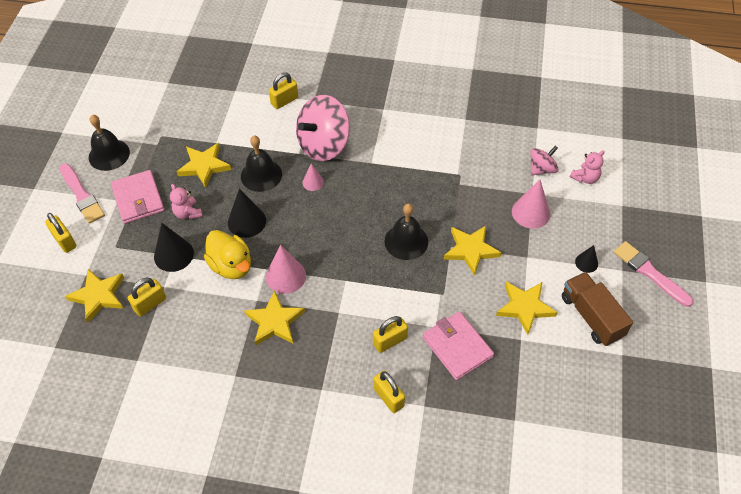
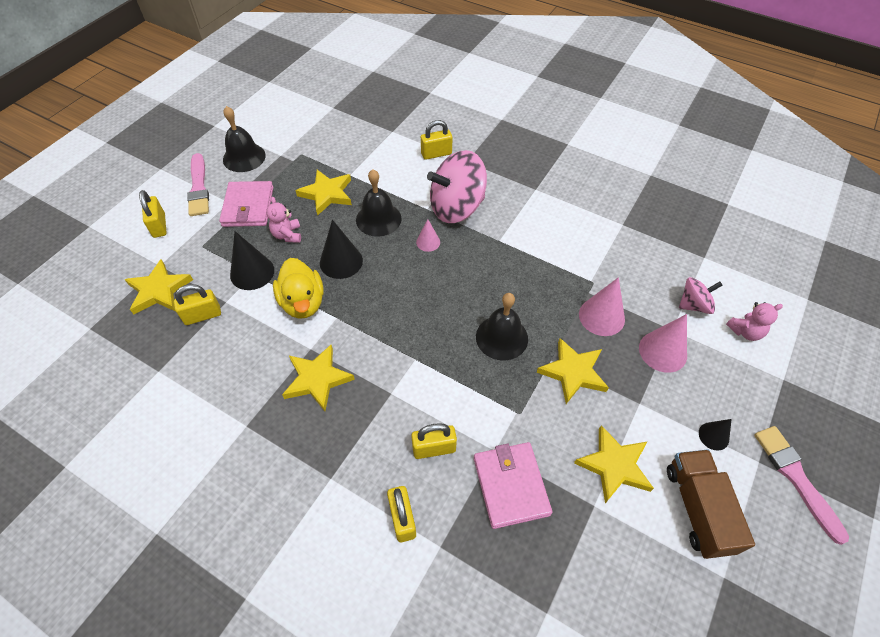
camera: 20 degrees right, 0 degrees up
pink cone [266,245,306,294] -> pink cone moved to [579,277,625,336]

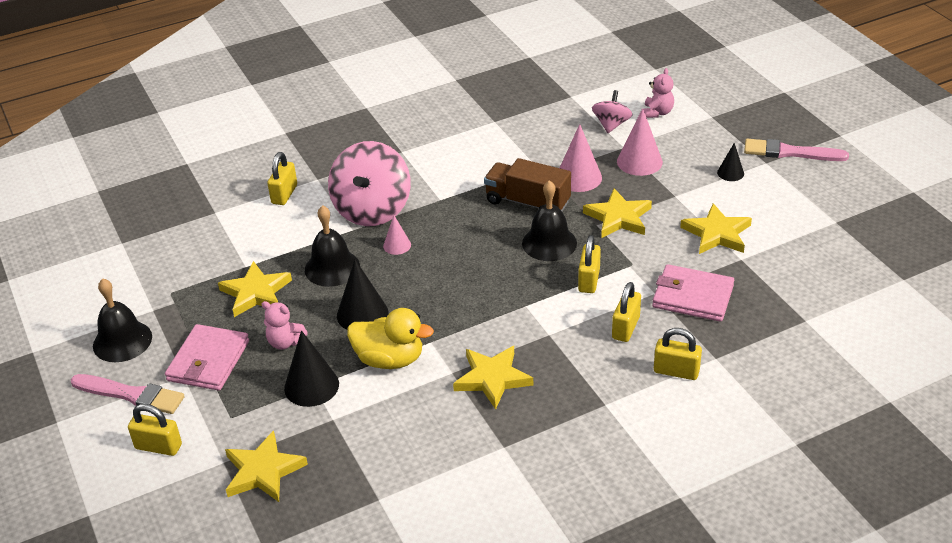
camera: 55 degrees left, 15 degrees down
yellow padlock [174,284,221,325] -> yellow padlock moved to [578,235,601,293]
pink wallet [219,181,273,227] -> pink wallet turned 75 degrees clockwise [165,324,249,391]
brown truck [667,449,755,559] -> brown truck moved to [484,158,571,211]

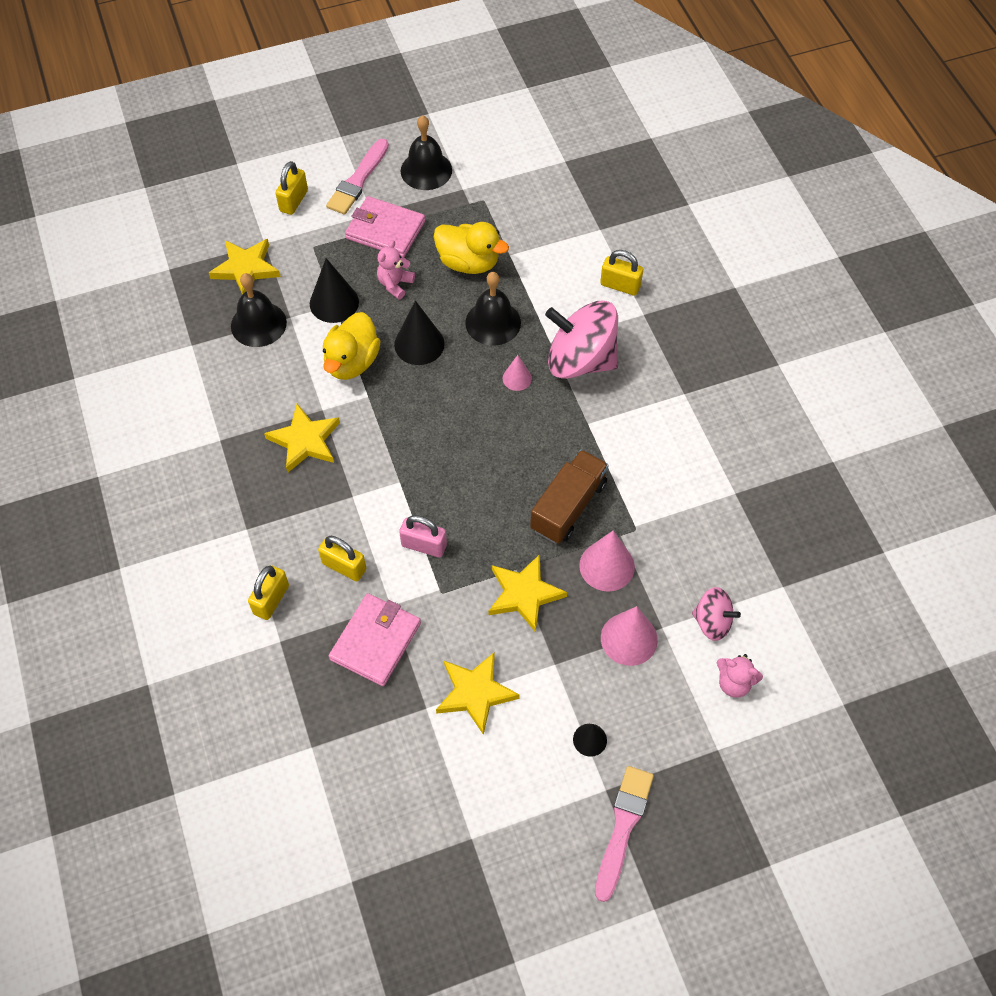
camera: 95 degrees right, 20 degrees up
yellow star [218,261,292,317] -> yellow duck [434,222,509,274]
black bell [522,180,577,261] -> black bell moved to [231,273,287,347]
yellow padlock [578,235,601,293] -> pink padlock [399,515,447,558]

